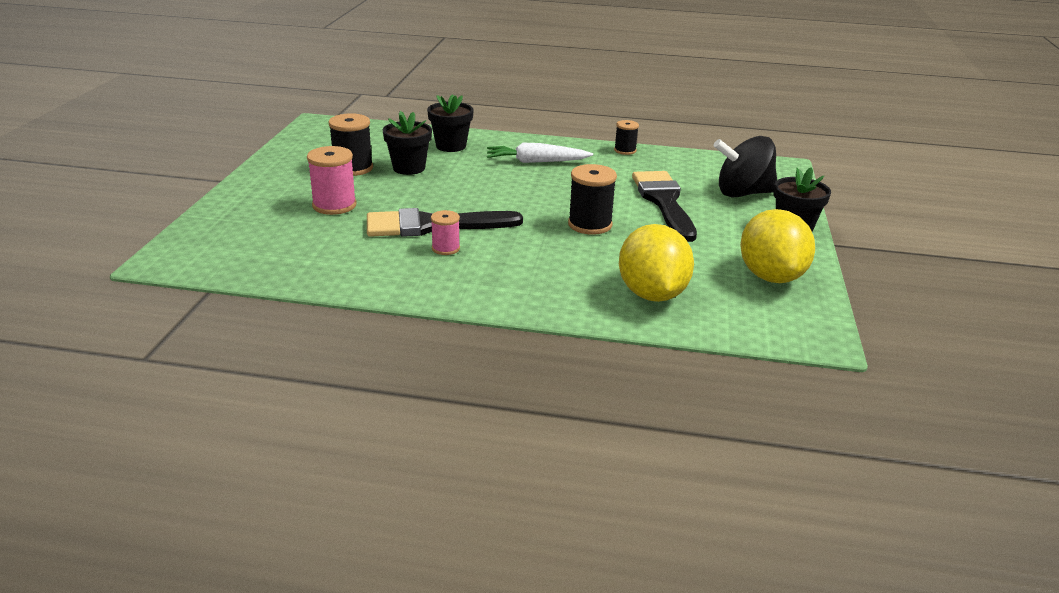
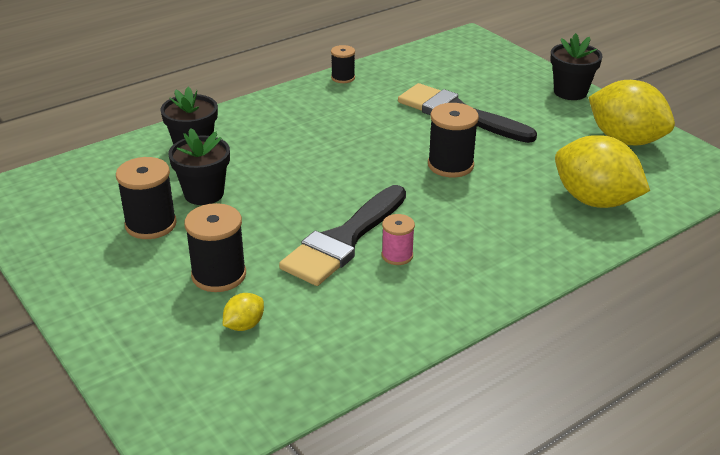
camera: 45 degrees left, 5 degrees up
pink spool [307,146,357,215] -> black spool [184,203,246,292]
white carrot [487,143,593,163] -> none
black spinning top [713,136,777,197] -> none
none -> yellow lemon [223,293,264,331]

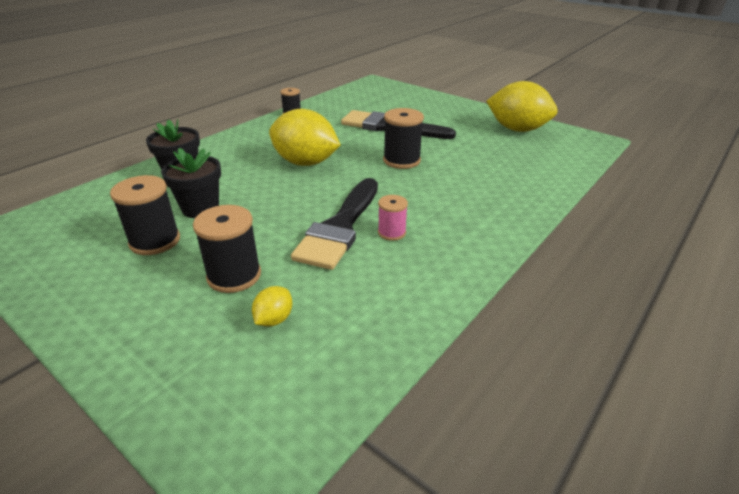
camera: 15 degrees left, 0 degrees up
black flower pot [550,33,603,100] -> none
yellow lemon [555,135,650,208] -> yellow lemon moved to [269,109,341,166]

